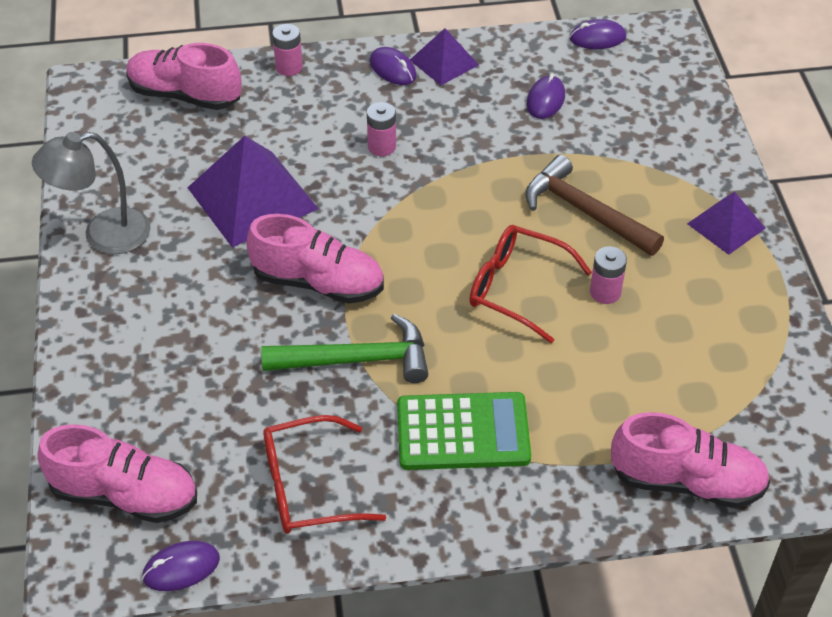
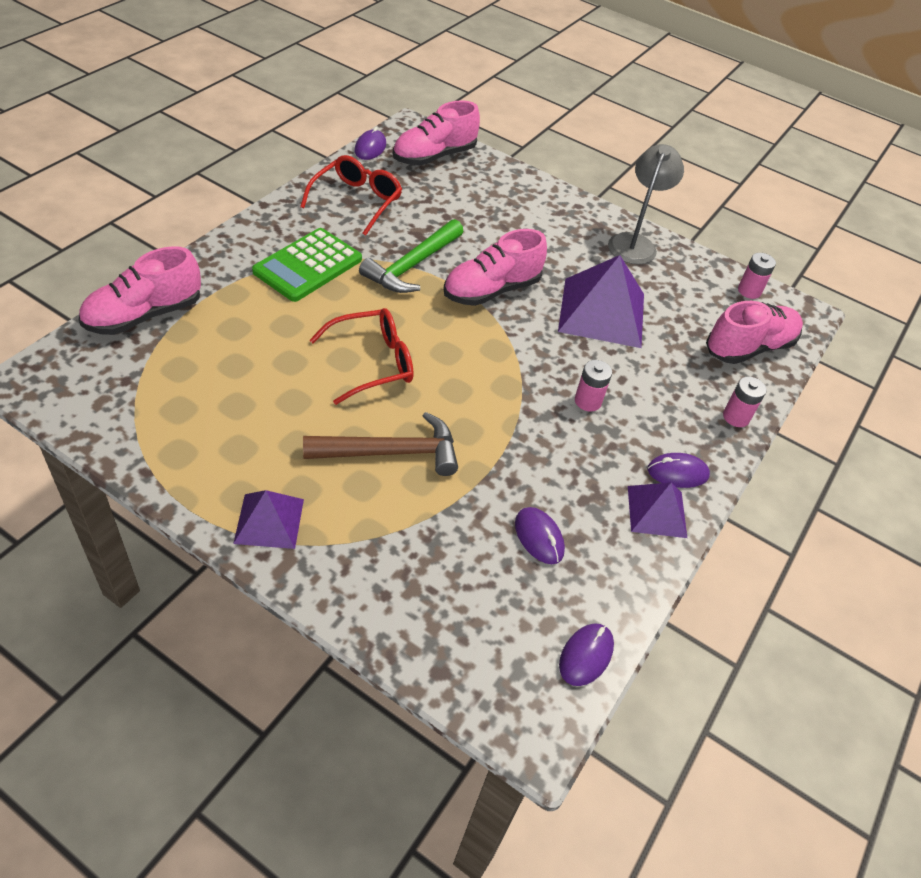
camera: 125 degrees right, 0 degrees up
pink battery [590,246,627,304] -> pink battery moved to [738,253,776,299]

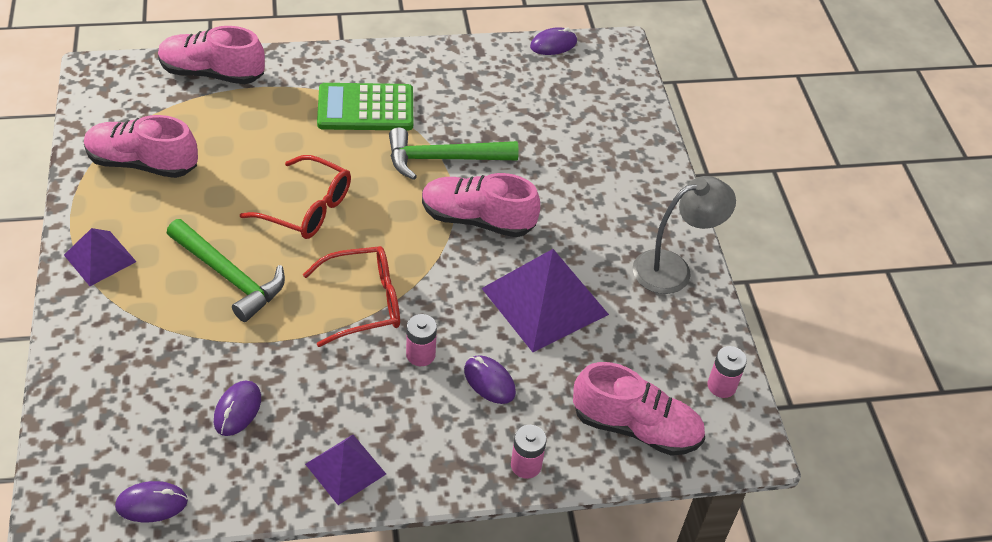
camera: 50 degrees right, 0 degrees up
red glasses [300,155,402,236] -> red glasses moved to [303,246,400,347]
brown hammer [303,412,458,476] -> green hammer [167,219,285,322]
pink shoe [393,100,480,166] -> pink shoe moved to [84,115,198,178]
purple mouse [647,453,710,488] -> purple mouse moved to [464,355,516,404]

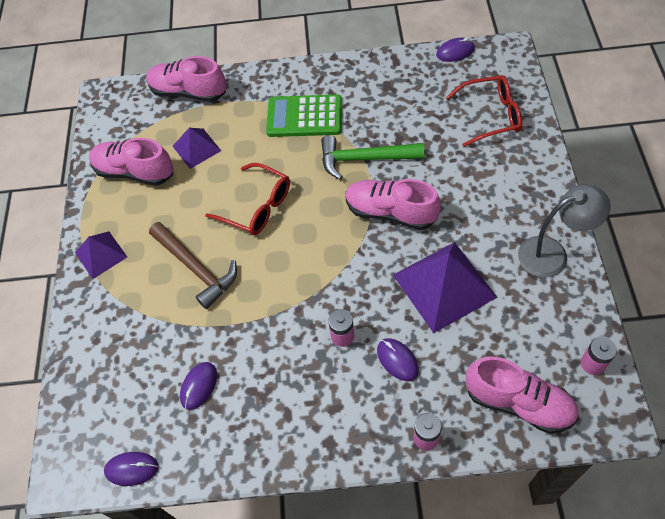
camera: 15 degrees right, 10 degrees up
green hammer [167,219,285,322] -> brown hammer [149,222,237,309]
red glasses [303,246,400,347] -> red glasses moved to [446,75,522,147]
purple pyramid [305,435,386,505] -> purple pyramid moved to [173,128,221,169]

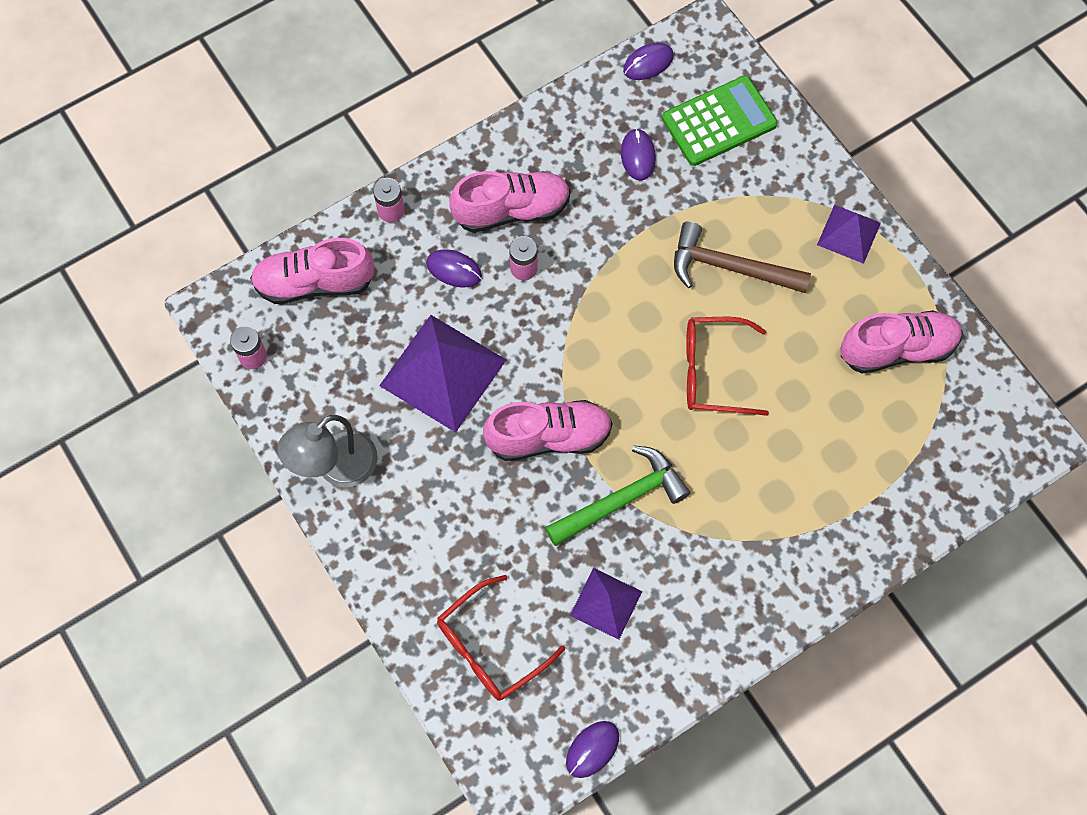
camera: 145 degrees right, 10 degrees up
pink shoe [146,56,226,102] -> pink shoe moved to [450,171,571,232]
purple pyramid [173,128,221,169] -> purple pyramid moved to [570,568,642,640]
green calculator [266,94,342,137] -> green calculator moved to [662,76,778,166]

